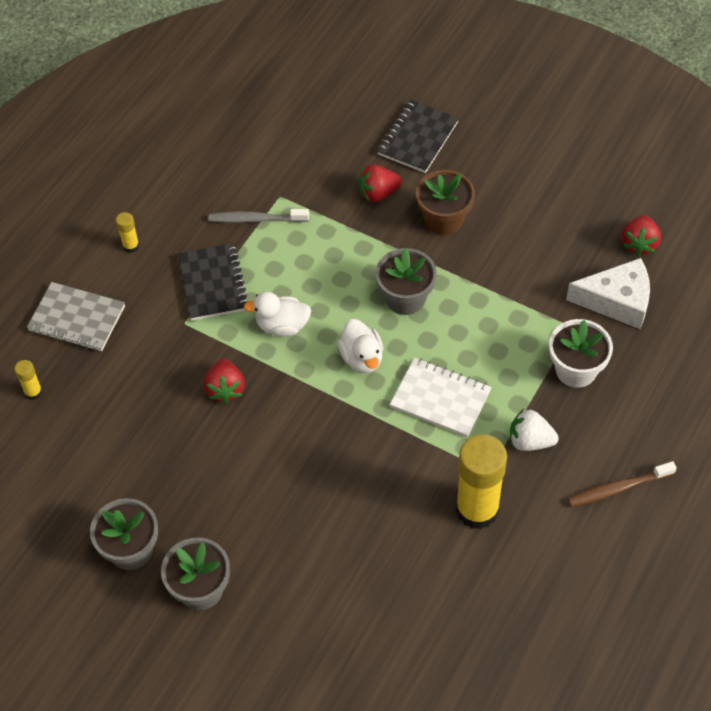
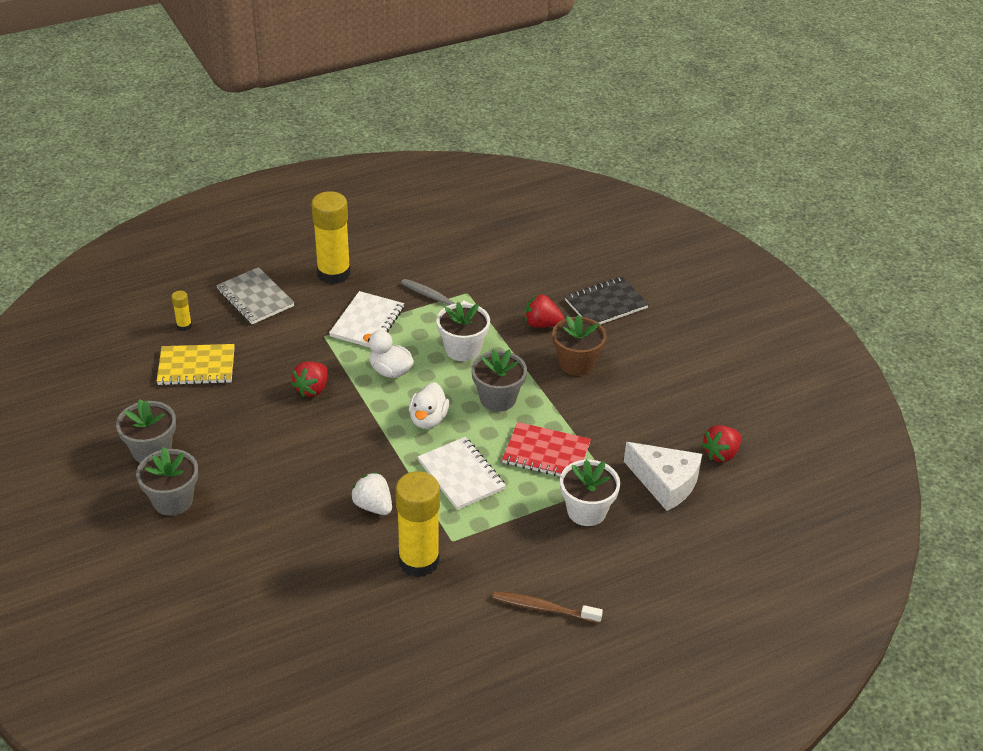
camera: 30 degrees right, 15 degrees down
yellow glue stick [116,212,139,253] -> yellow glue stick [311,191,351,284], size x2.32
black notebook [178,243,248,321] -> white notebook [329,291,404,348]
white strawberry [510,409,559,451] -> white strawberry moved to [350,472,392,515]
none -> yellow notebook [157,344,235,386]
none -> white flower pot [436,302,490,361]
none -> red notebook [502,422,591,476]

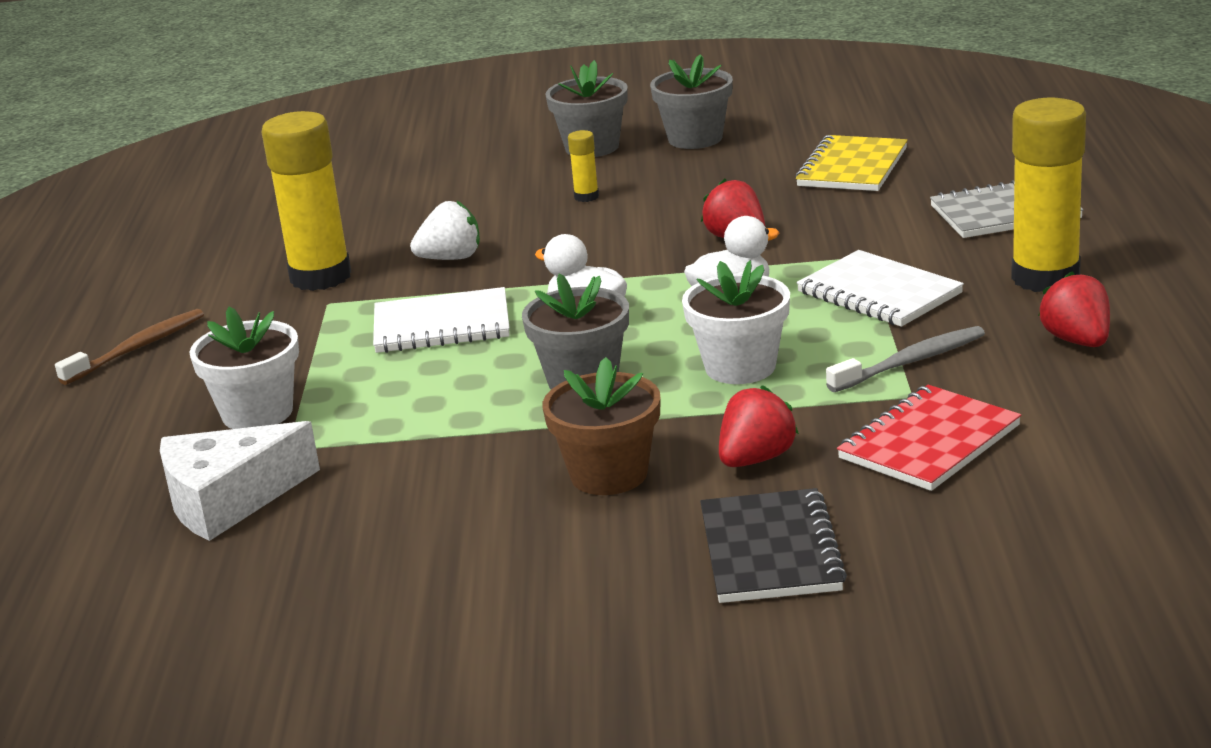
camera: 120 degrees right, 15 degrees down
yellow glue stick [171,291,192,331] -> yellow glue stick moved to [568,130,599,202]
red notebook [502,422,591,476] -> red notebook moved to [837,385,1021,491]
red strawberry [701,425,741,462] -> red strawberry moved to [1038,272,1110,347]

